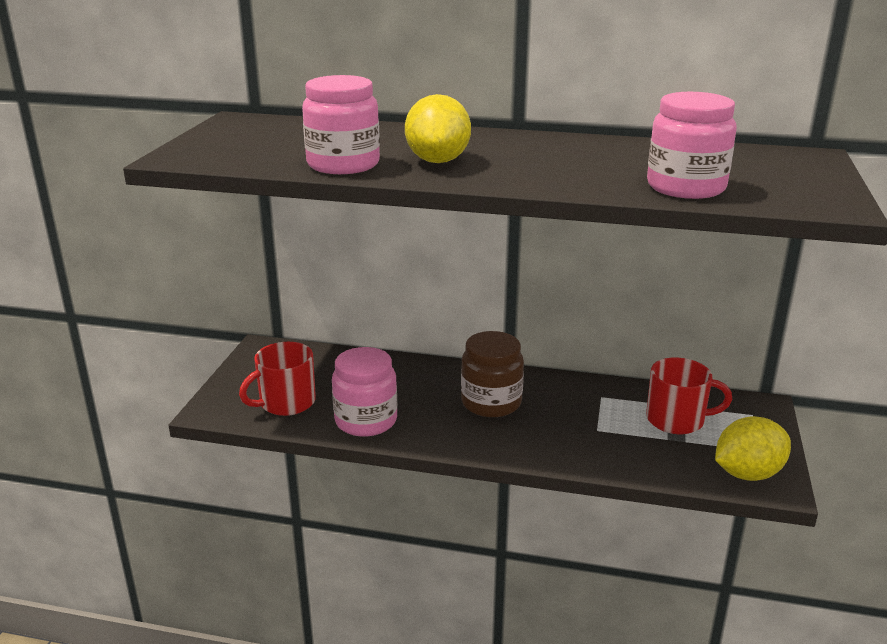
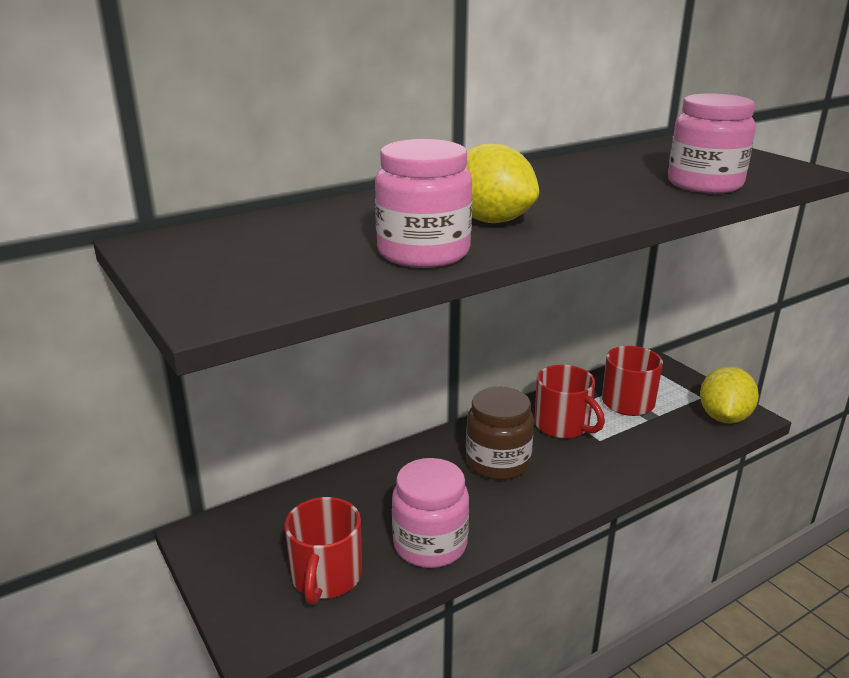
camera: 45 degrees left, 0 degrees up
none -> red mug [534,365,605,439]

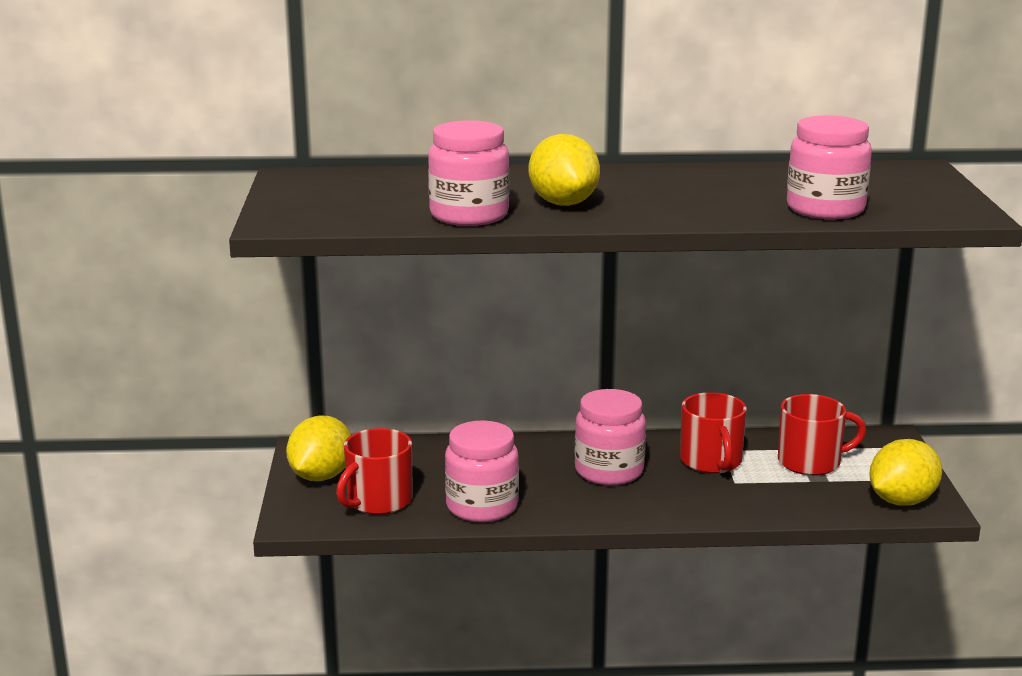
camera: 30 degrees right, 5 degrees down
brown jar [466,387,534,480] -> pink jar [575,389,646,485]
none -> yellow lemon [286,416,351,481]

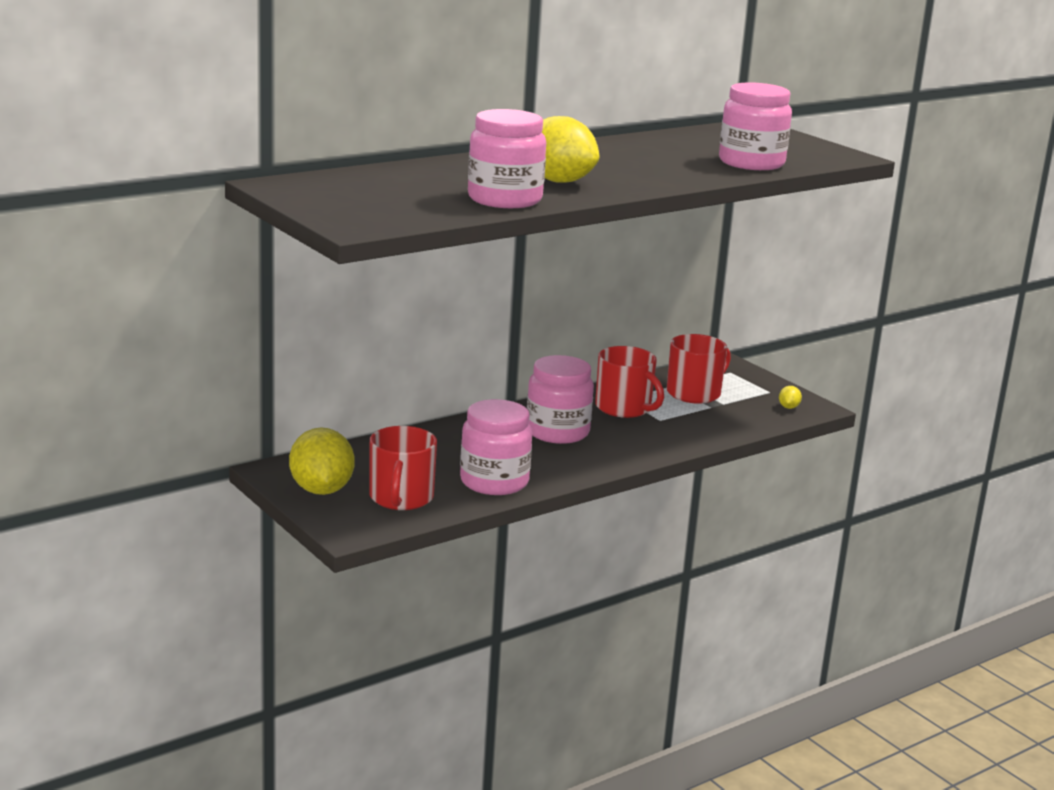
camera: 35 degrees left, 0 degrees up
yellow lemon [869,439,942,506] -> yellow lemon [779,386,802,409], size x0.41

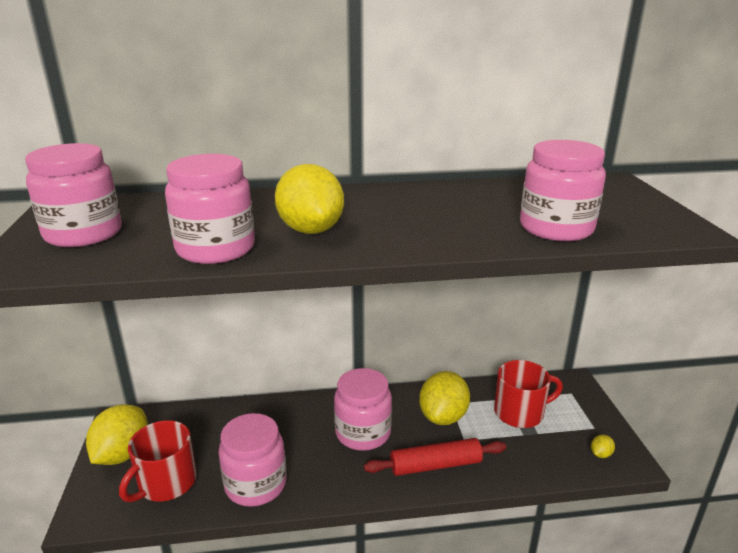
camera: 30 degrees right, 5 degrees up
red mug [595,346,664,418] -> yellow lemon [419,371,470,425]
none -> pink jar [25,143,122,247]
none -> red rolling pin [364,438,506,476]

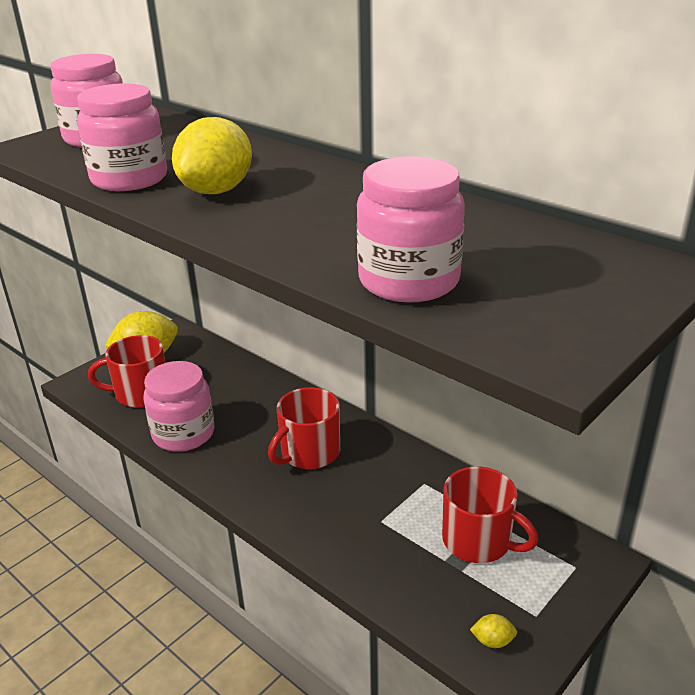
camera: 50 degrees right, 5 degrees up
pink jar [334,368,392,451] -> red mug [268,387,340,469]
red rolling pin [364,438,506,476] -> none
yellow lemon [419,371,470,425] -> none

